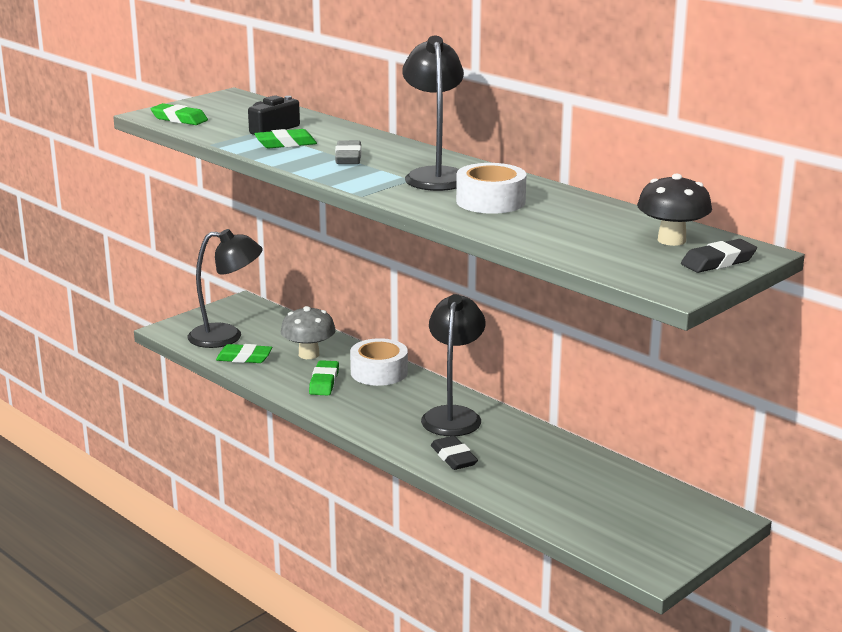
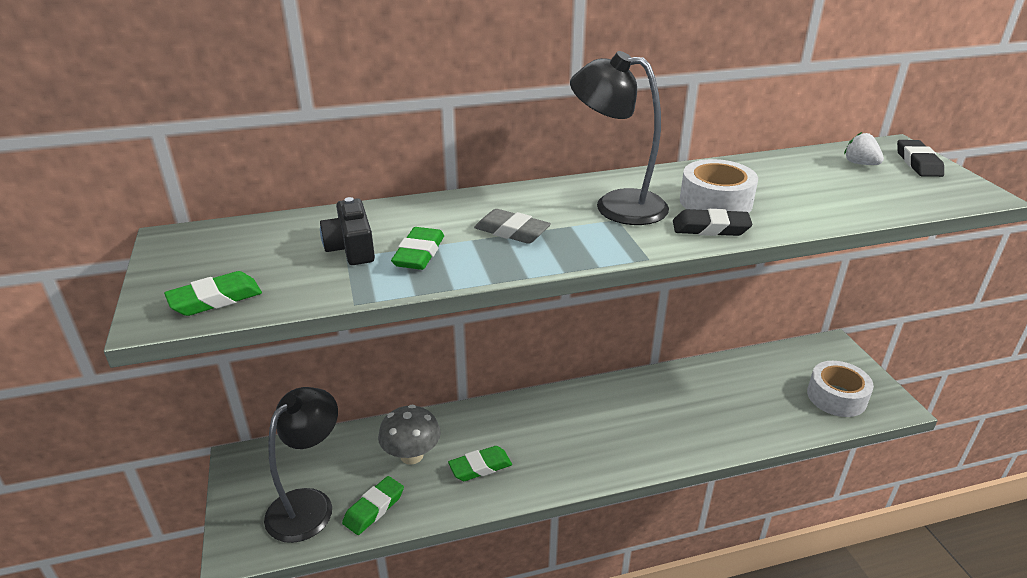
camera: 60 degrees left, 10 degrees up
green eraser [309,360,339,395] -> green eraser turned 60 degrees counterclockwise [448,446,512,481]
white tape [350,338,408,386] -> white tape moved to [807,361,874,417]
black lamp [421,294,485,436] -> none
black eraser [431,436,478,470] -> black eraser moved to [673,209,753,236]
black mushroom [637,174,712,246] -> white strawberry [844,132,884,165]

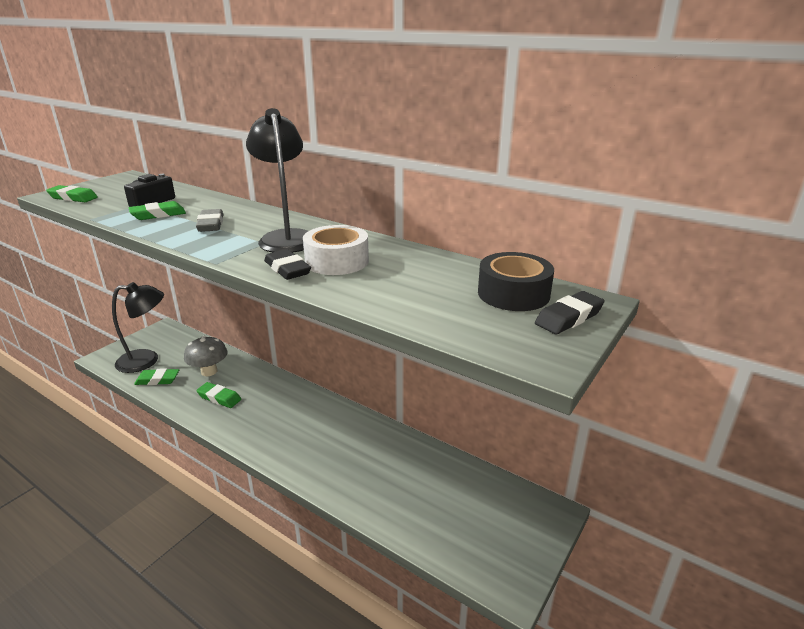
camera: 50 degrees right, 5 degrees down
white tape [807,361,874,417] -> none
white strawberry [844,132,884,165] -> black tape [478,252,554,311]

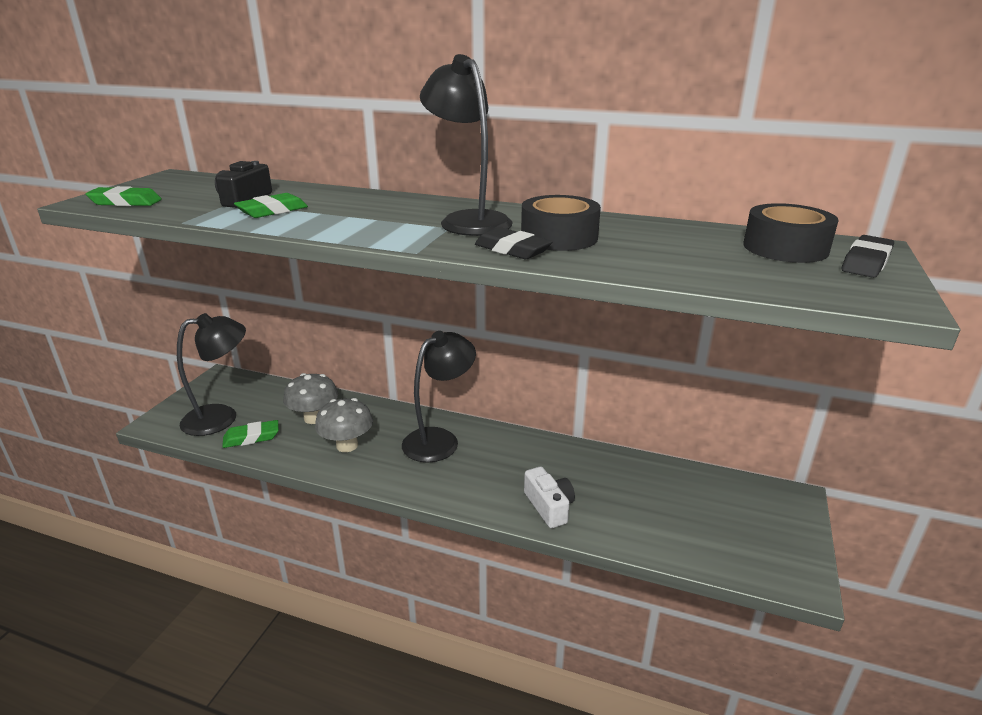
camera: 15 degrees left, 0 degrees up
grey eraser [196,209,223,232] -> none
green eraser [196,382,241,408] -> grey mushroom [315,398,373,452]
white tape [303,225,369,275] -> black tape [521,195,601,251]
none -> black lamp [402,331,476,462]
none -> white camera [524,467,575,528]

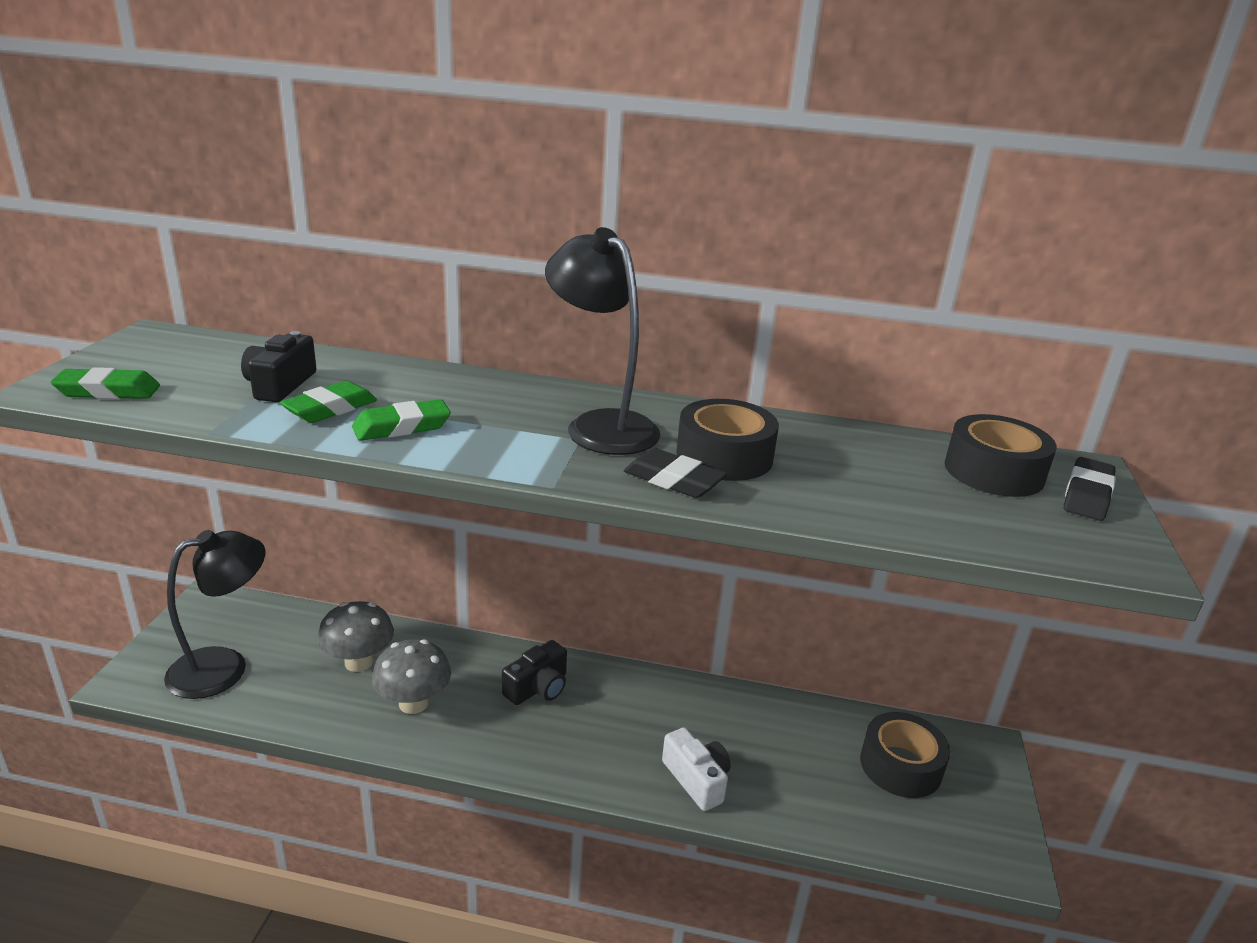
camera: 10 degrees left, 0 degrees up
green eraser [222,420,279,448] -> green eraser moved to [352,399,451,441]
black lamp [402,331,476,462] -> black camera [502,640,567,705]
none -> black tape [860,712,950,798]

